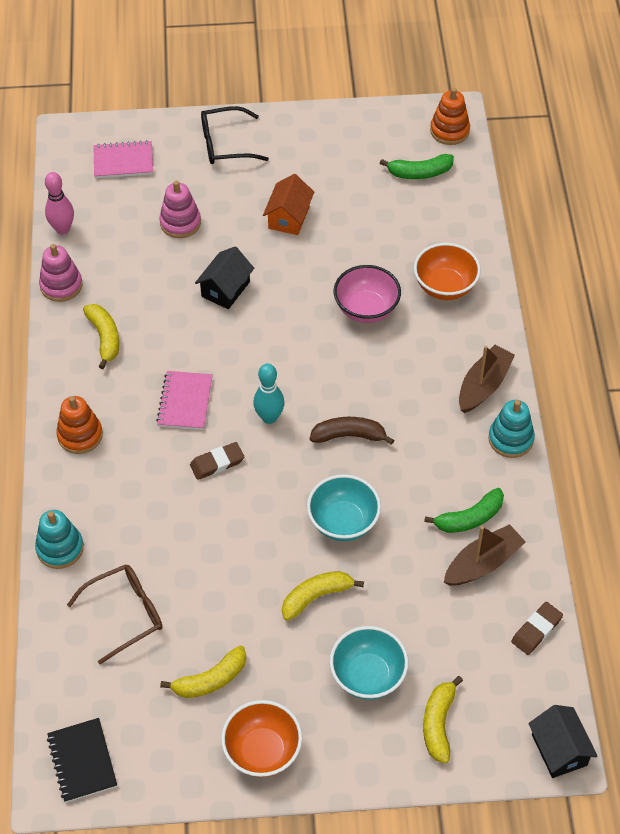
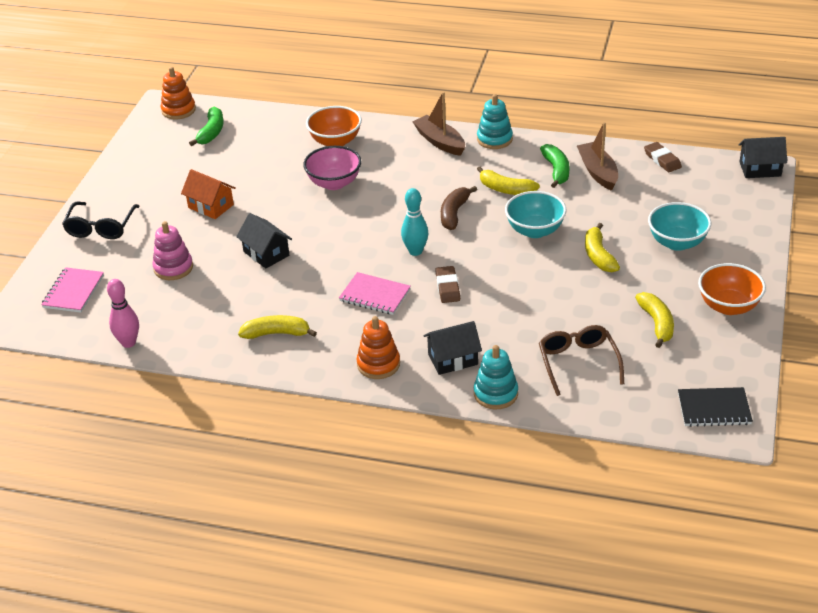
camera: 70 degrees left, 15 degrees down
pink stacking toy [39,244,83,302] -> none
yellow banana [423,676,463,763] -> yellow banana moved to [477,166,540,195]
none -> black house [424,321,482,375]

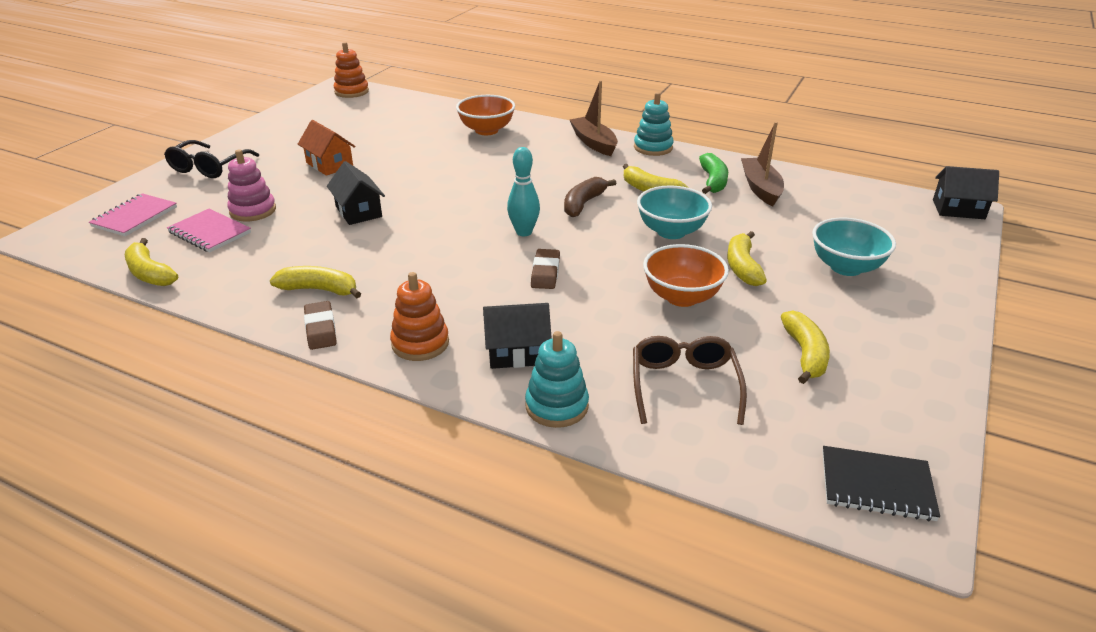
camera: 10 degrees right, 5 degrees down
pink bowling pin [107,279,139,348] -> yellow banana [125,238,178,286]
green banana [189,107,224,146] -> none
pink bowl [303,146,361,190] -> none
pink notebook [339,272,411,315] -> pink notebook moved to [167,209,251,253]
brown eraser [644,142,682,172] -> brown eraser moved to [304,301,337,350]
orange bowl [698,263,766,315] -> orange bowl moved to [643,244,729,307]

